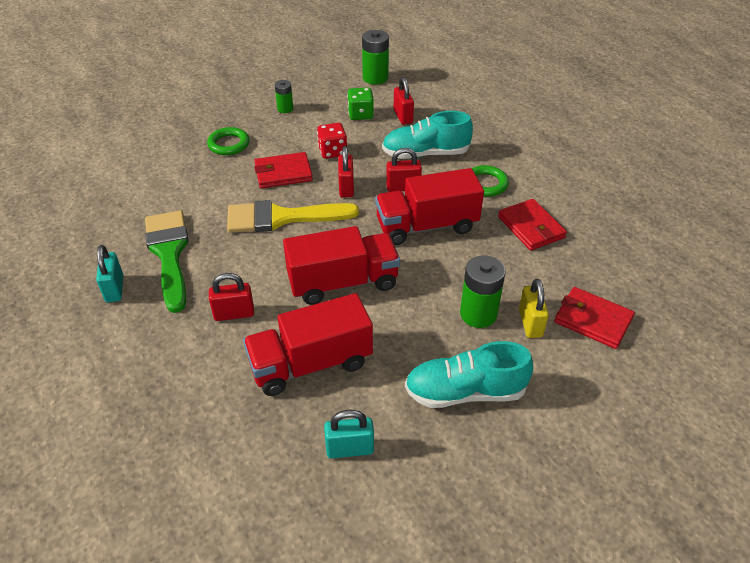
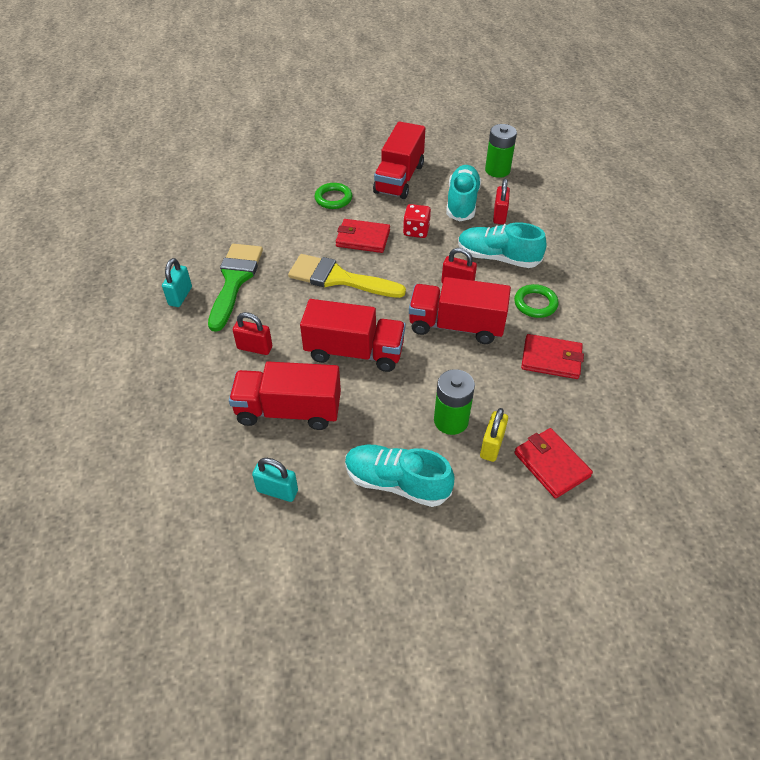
camera: 25 degrees right, 5 degrees up
green battery [275,80,293,113] -> red truck [373,121,425,199]
red padlock [338,146,354,198] -> none
green dice [347,88,374,120] -> turquoise shoe [446,165,481,222]
red wallet [498,199,567,251] -> red wallet turned 75 degrees counterclockwise [521,334,584,379]

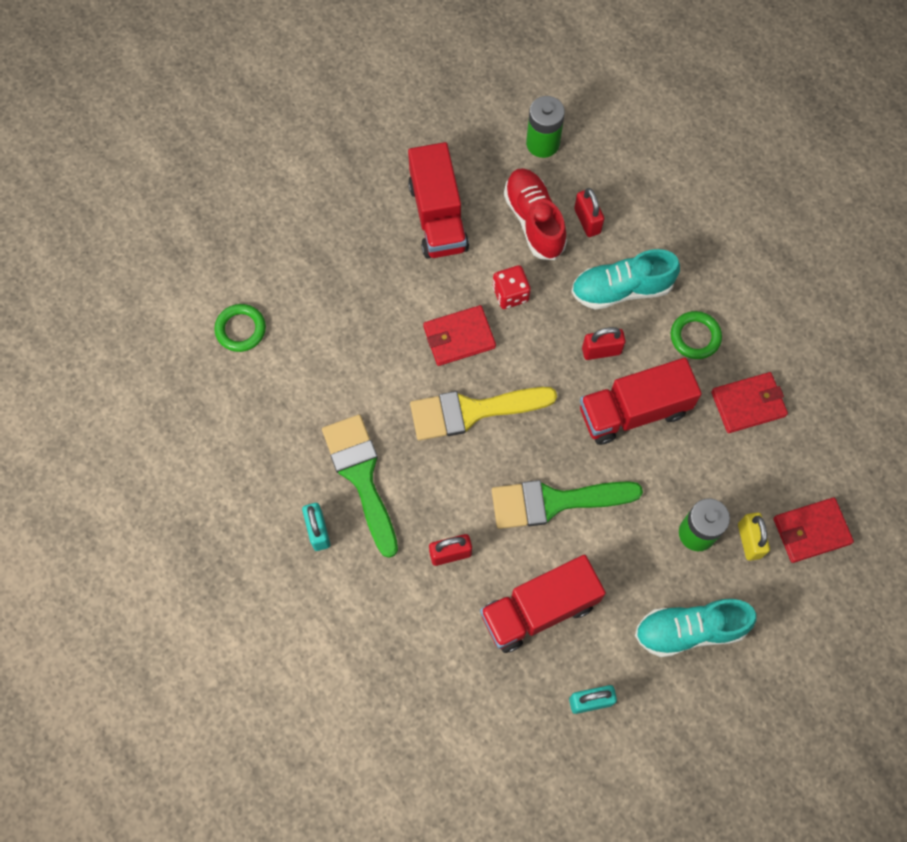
camera: 30 degrees left, 20 degrees up
red truck [300,299,405,372] -> green brush [492,480,643,529]
green ring [315,183,352,209] -> green ring moved to [214,304,266,352]
turquoise shoe [446,165,481,222] -> red shoe [504,168,567,260]
red wallet [514,428,593,499] -> red wallet turned 45 degrees counterclockwise [773,497,854,563]

